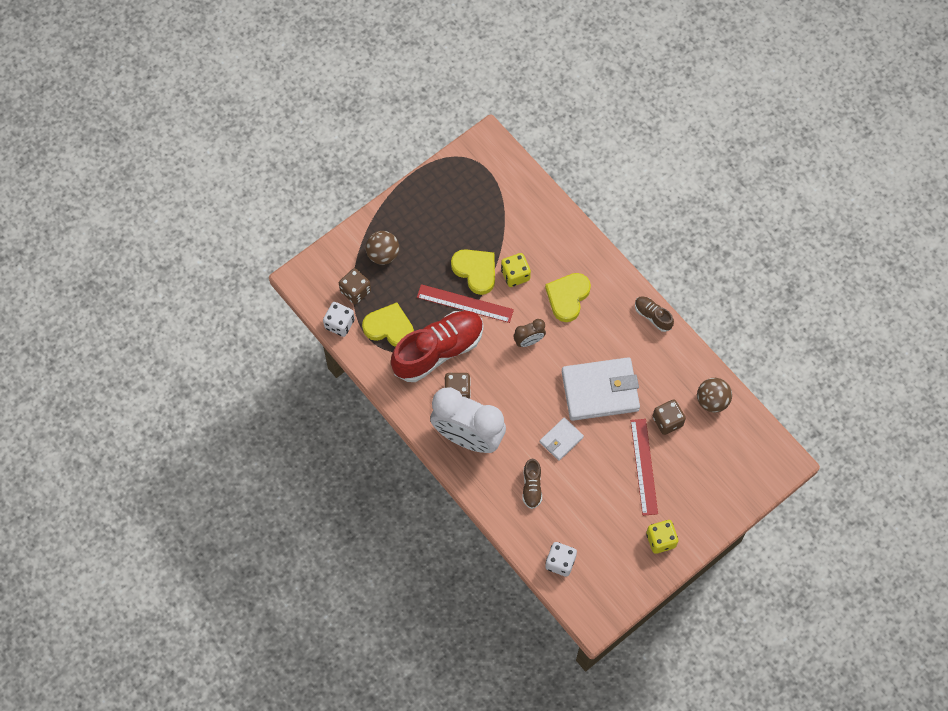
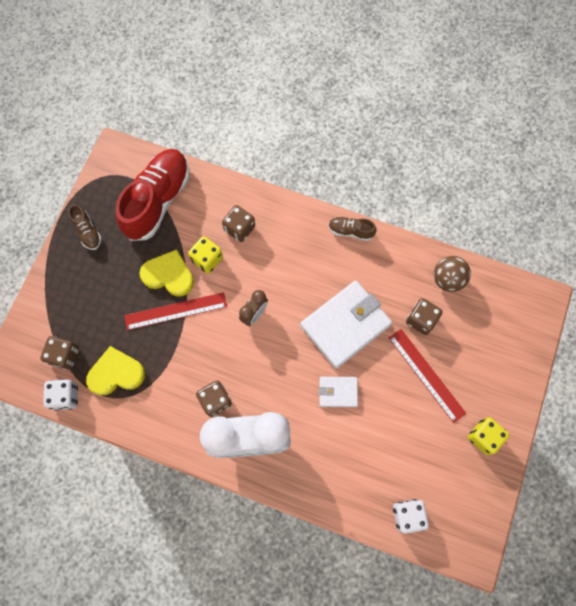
camera: 30 degrees left, 5 degrees up
brown ball [366,231,399,265] -> none
red shoe [391,311,484,382] -> red shoe moved to [116,149,190,241]
brown shoe [522,458,542,509] -> brown shoe moved to [68,205,102,250]
white wallet [540,417,584,461] -> white wallet turned 75 degrees clockwise [319,377,358,407]
yellow heart [545,273,591,322] -> none
none -> brown dice [222,205,255,242]

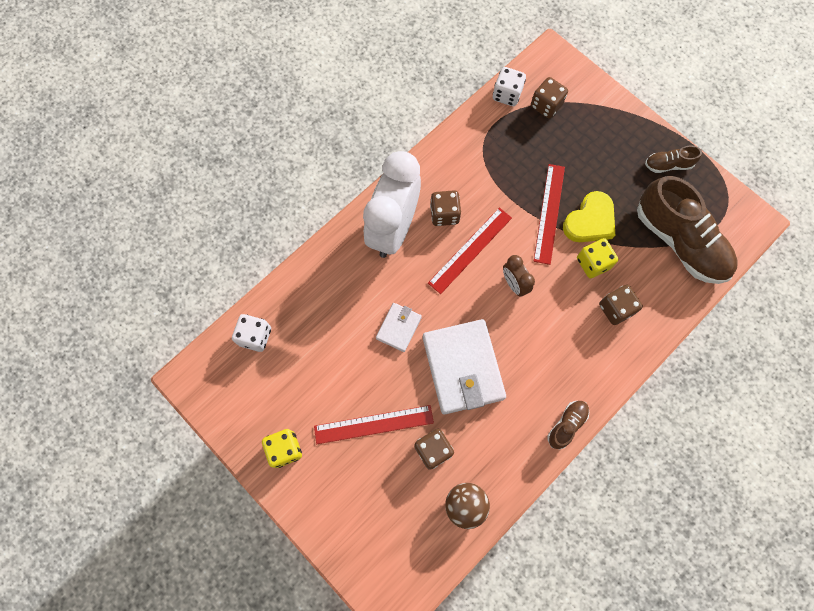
camera: 115 degrees right, 0 degrees up
yellow heart [86,346,145,395] -> none
red shoe [116,149,190,241] -> brown shoe [637,176,738,284]
none -> red ruler [428,207,512,294]

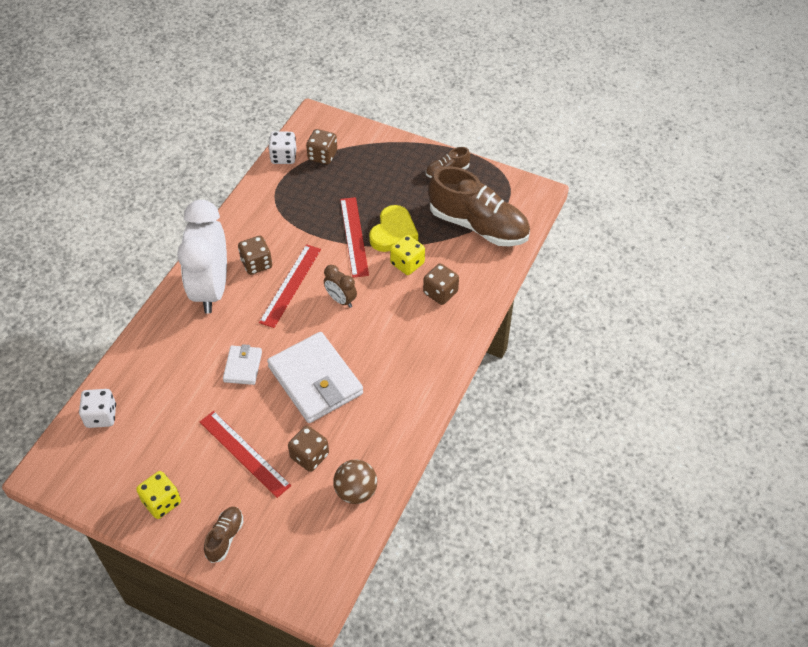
camera: 20 degrees left, 20 degrees down
red ruler [314,405,434,444] -> red ruler turned 75 degrees clockwise [200,411,291,498]
brown shoe [547,401,589,449] -> brown shoe moved to [204,507,243,563]

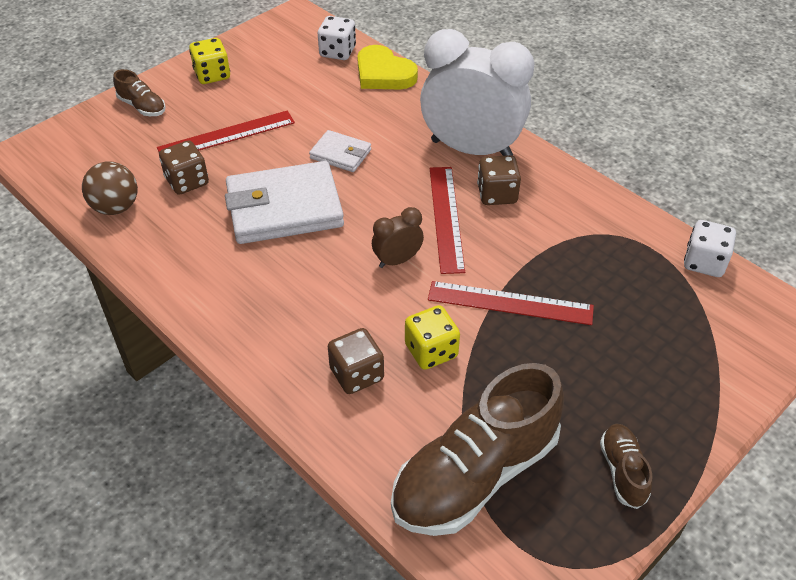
camera: 110 degrees right, 5 degrees down
red ruler [259,244,321,328] -> red ruler turned 45 degrees clockwise [430,167,465,274]
brown dice [306,129,337,165] -> none
yellow heart [369,205,418,252] -> yellow heart moved to [357,45,418,89]

